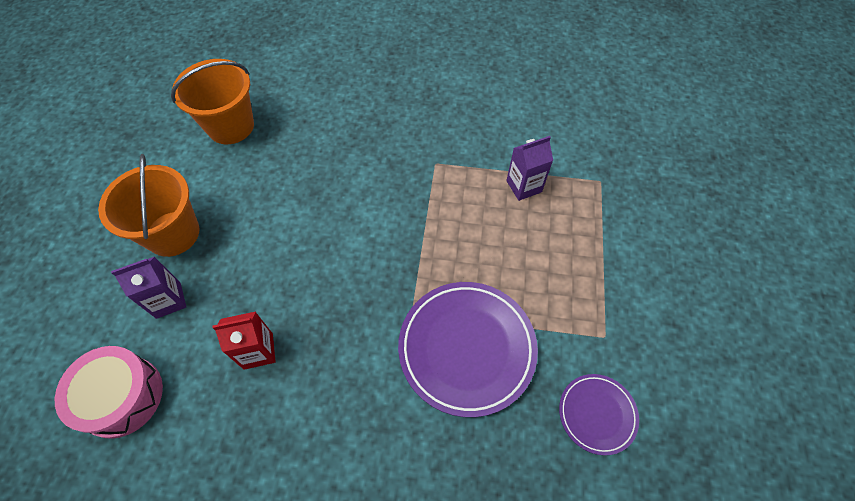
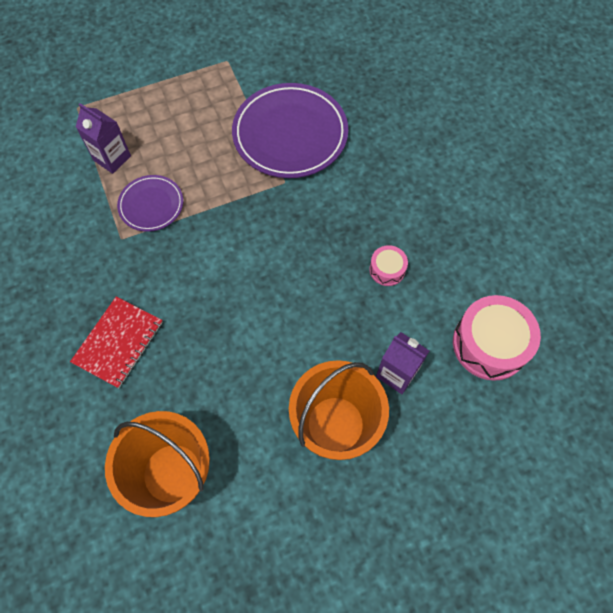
camera: 120 degrees left, 5 degrees up
red carton [212,311,276,370] -> pink drum [369,245,408,286]
purple plate [559,374,639,455] -> purple plate moved to [117,175,183,232]
none -> red notebook [70,297,163,388]

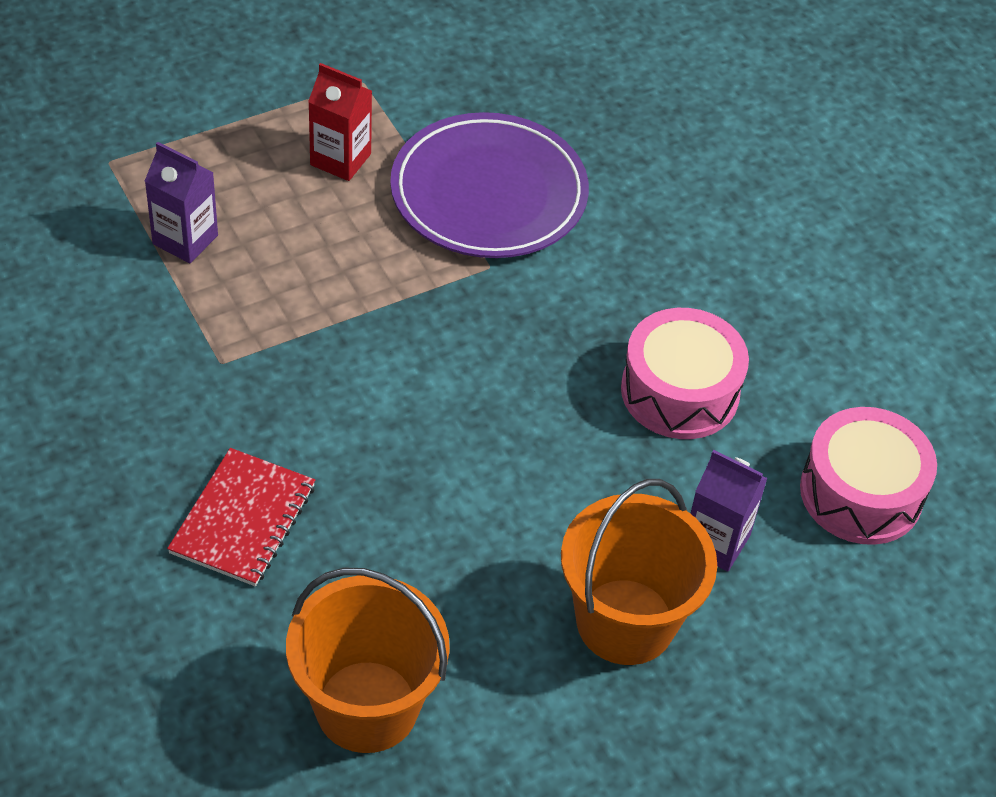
camera: 10 degrees left, 15 degrees down
purple plate [117,175,183,232] -> none
pink drum [369,245,408,286] -> pink drum [621,308,749,439], size x1.97
none -> red carton [308,63,372,181]

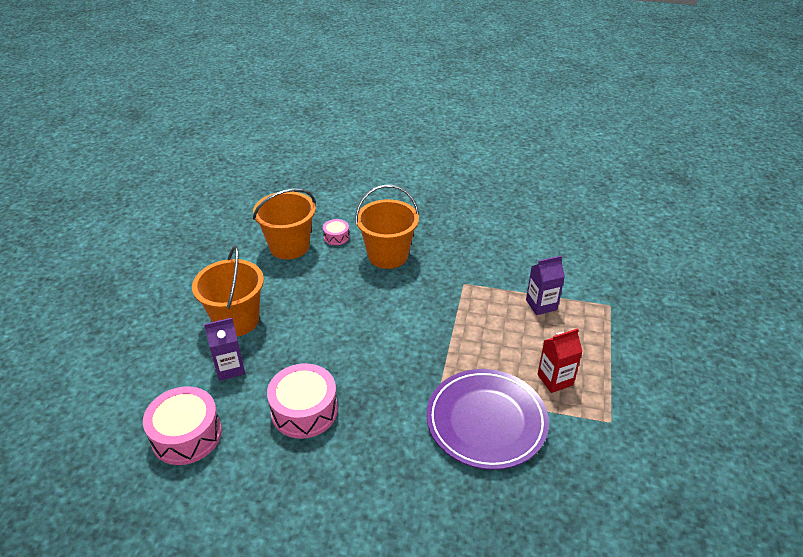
camera: 135 degrees right, 10 degrees down
red notebook [167,448,315,586] -> orange bucket [355,185,419,269]
none -> pink drum [323,219,349,245]

